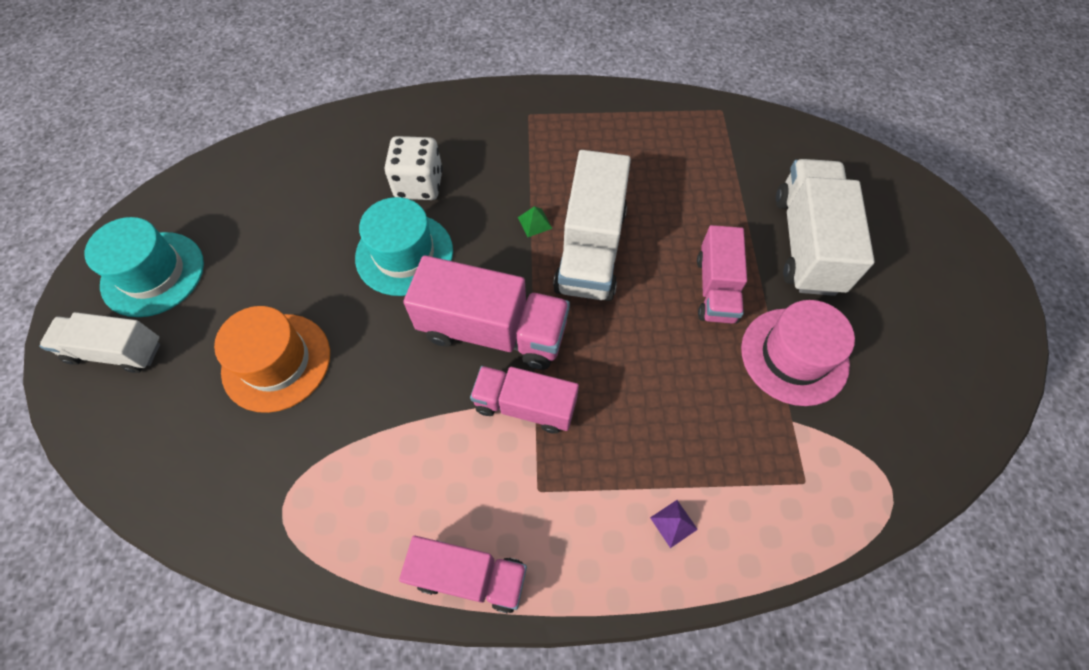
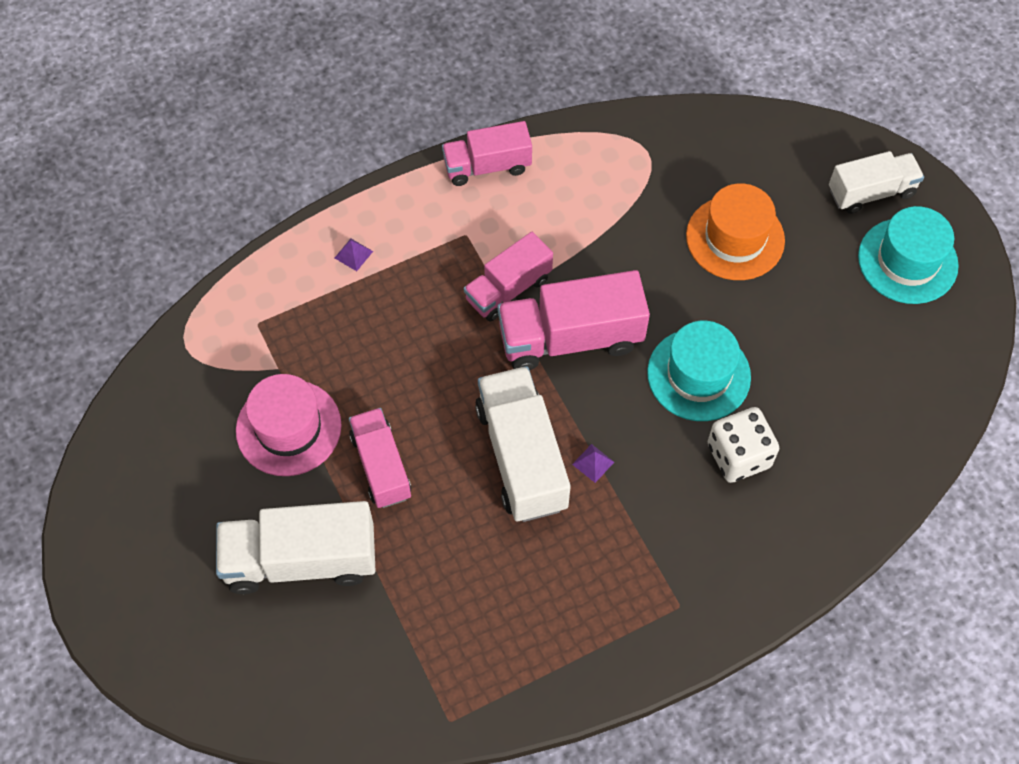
camera: 155 degrees right, 0 degrees up
pink truck [470,366,579,434] -> pink truck turned 150 degrees clockwise [464,232,553,322]
green pyramid [518,206,553,237] -> purple pyramid [572,444,614,483]
white truck [776,159,875,296] -> white truck turned 105 degrees clockwise [216,501,376,594]

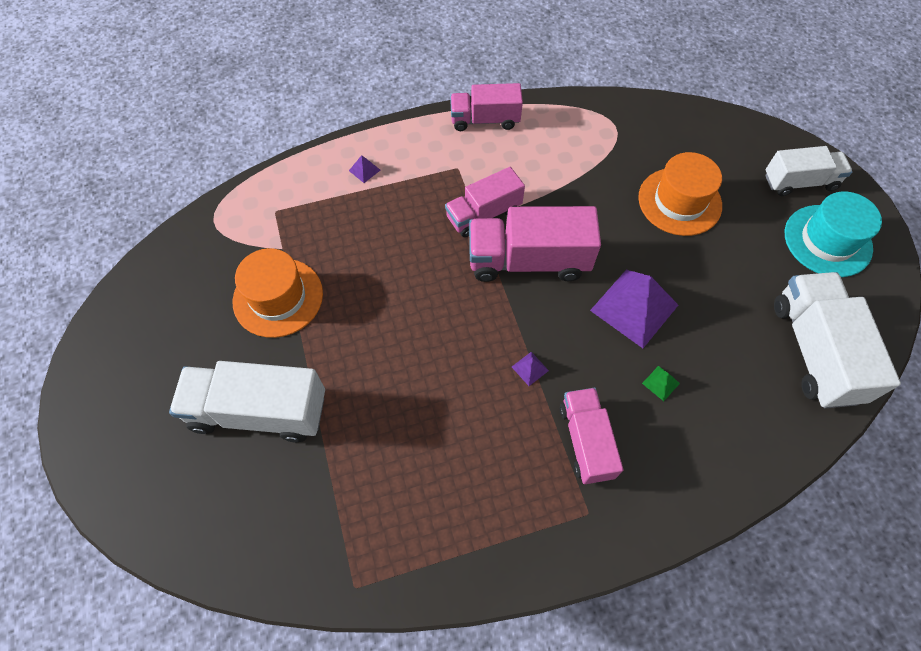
camera: 10 degrees right, 0 degrees up
pink hat [236,374,342,476] -> orange hat [233,248,323,338]
pink truck [349,408,411,508] -> pink truck moved to [560,388,623,484]
white truck [475,366,571,522] -> white truck moved to [774,272,901,408]
turquoise hat [647,321,751,421] -> purple pyramid [590,270,678,348]
white dice [707,407,780,483] -> green pyramid [642,366,680,401]

